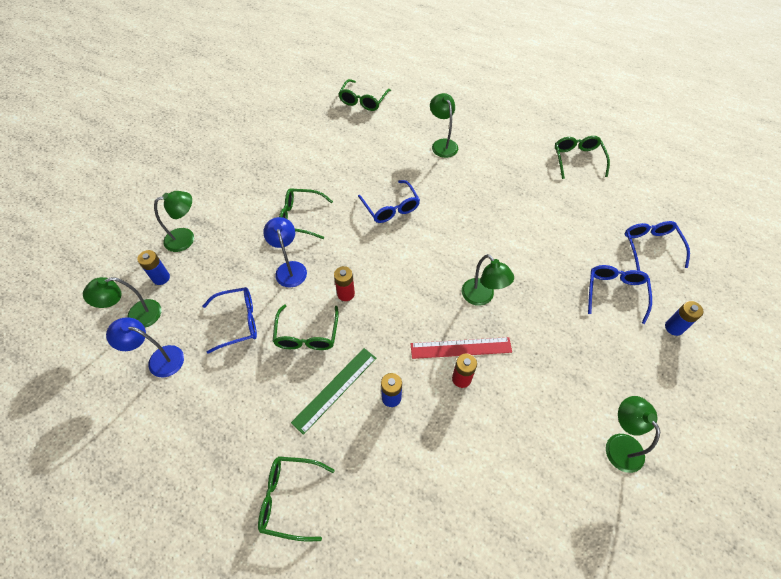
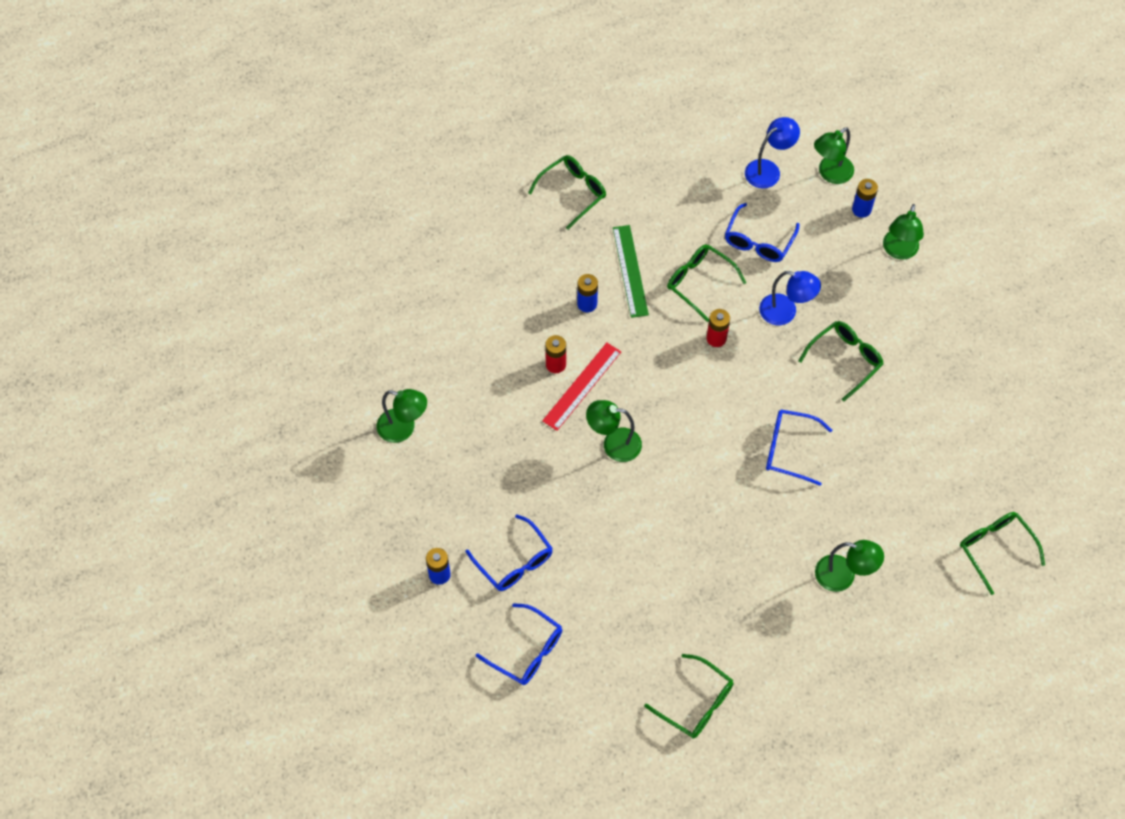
camera: 130 degrees right, 5 degrees up
green lamp [83,277,161,328] -> green lamp turned 150 degrees counterclockwise [814,127,854,184]

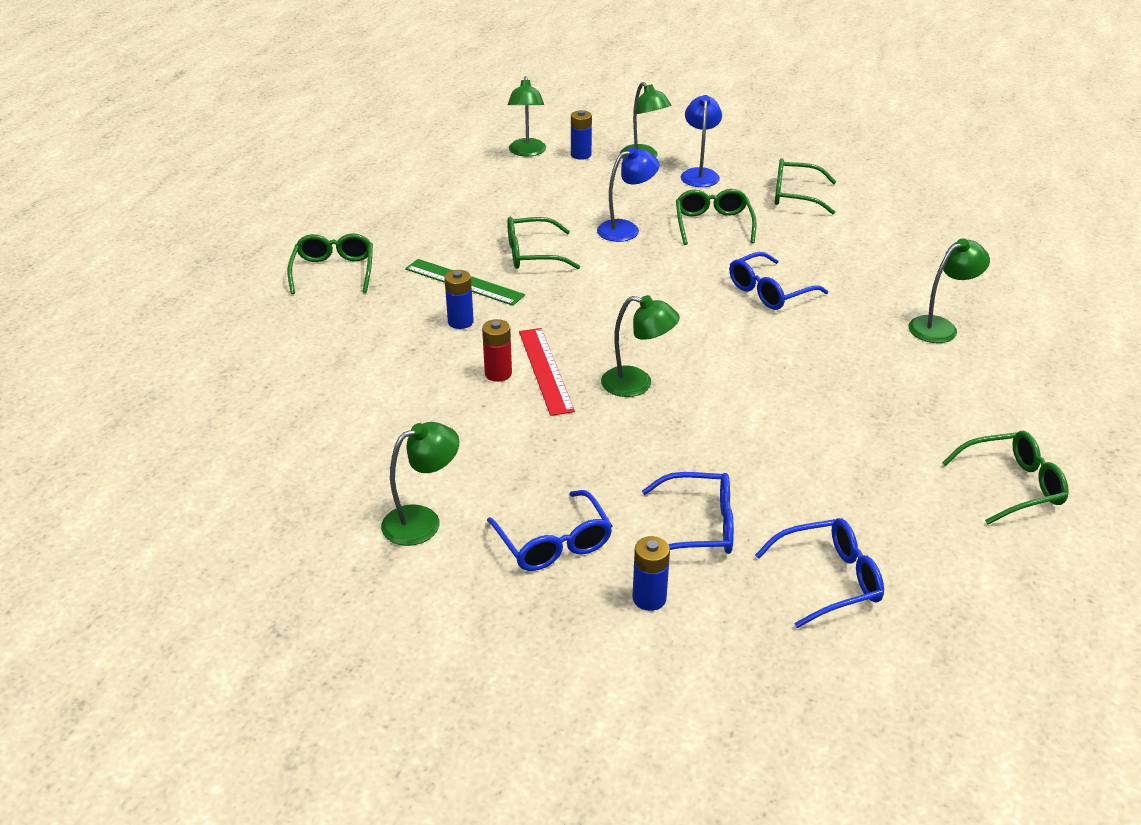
camera: 50 degrees left, 25 degrees down
green lamp [586,400,642,462] -> green lamp turned 120 degrees counterclockwise [601,295,680,397]
red battery [706,309,730,347] -> none
blue glasses [725,203,800,262] -> blue glasses moved to [487,490,612,571]
blue lamp [745,117,800,188] -> blue lamp moved to [681,95,722,187]
green glasses [960,512,1045,595] -> green glasses moved to [775,158,836,215]

